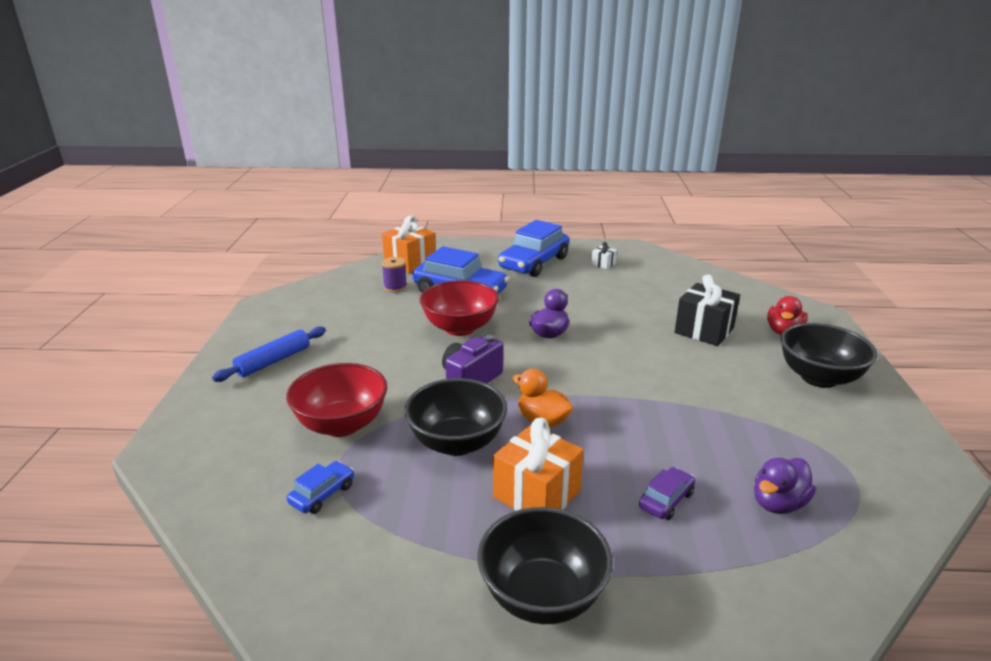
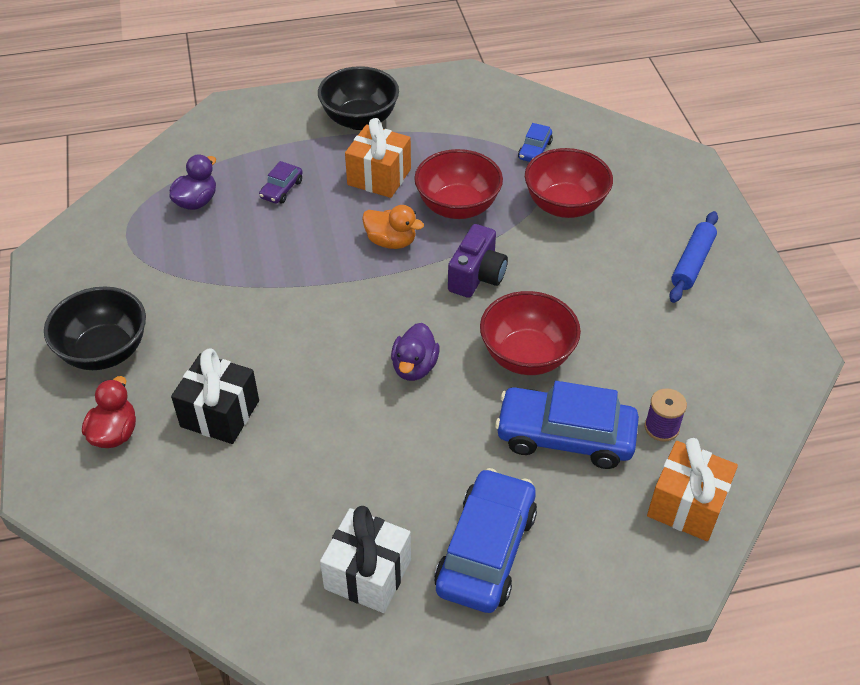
camera: 165 degrees right, 20 degrees up
black bowl [404,378,507,456] -> red bowl [414,149,503,219]
white gift [591,242,617,269] -> white gift [320,506,411,613], size x2.08

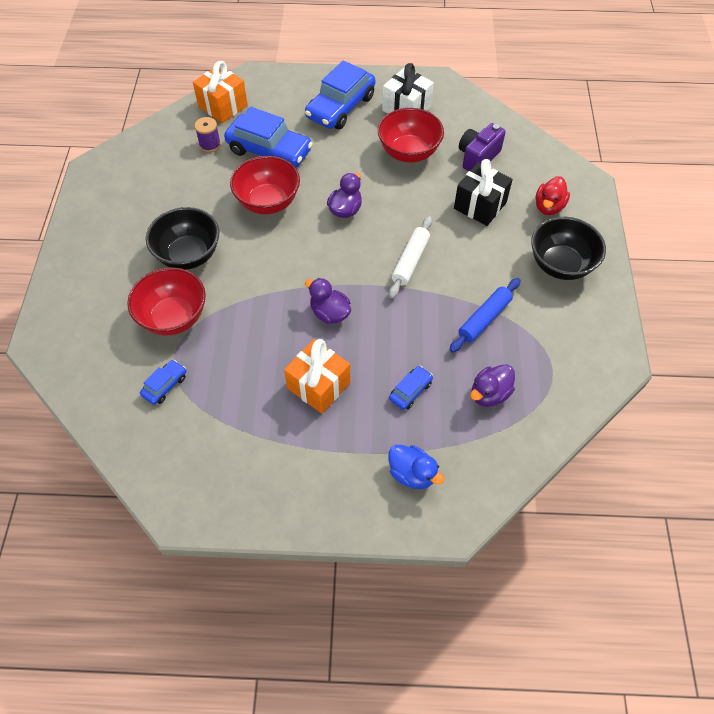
camera: 165 degrees left, 10 degrees up
purple car [259,161,303,204] -> blue car [389,366,433,410]
black bowl [318,66,399,130] -> black bowl moved to [146,207,219,270]
orange duck [362,205,424,249] -> purple duck [305,278,351,324]
red bowl [414,149,503,219] -> red bowl moved to [378,108,444,163]
purple camera [448,224,508,298] -> purple camera moved to [459,123,506,171]
blue rolling pin [669,211,718,303] -> blue rolling pin moved to [449,278,521,353]
none -> blue duck [388,445,444,489]
none -> white rolling pin [389,216,432,298]

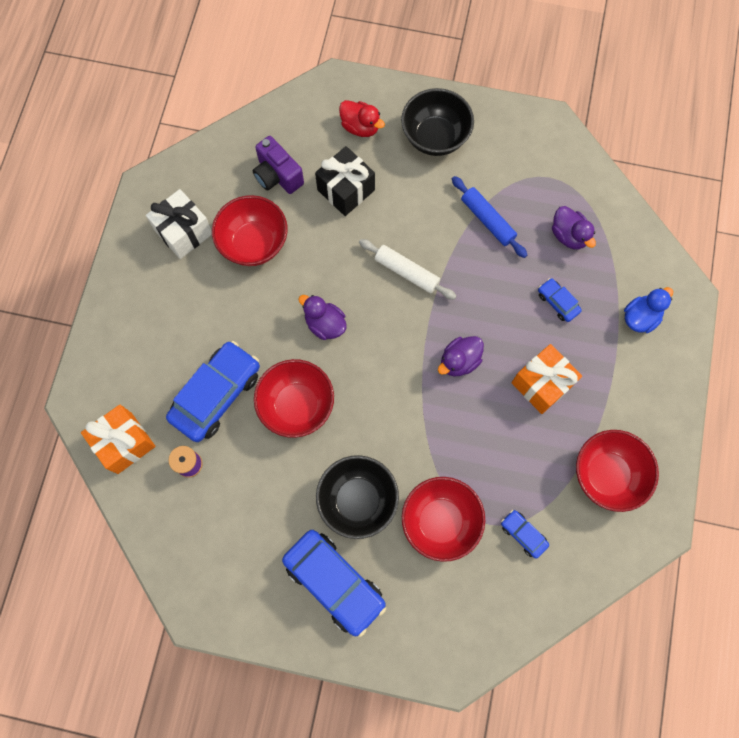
camera: 80 degrees left, 15 degrees up
blue car [305,60,375,130] -> blue car moved to [282,530,386,637]
none -> red bowl [576,430,659,512]

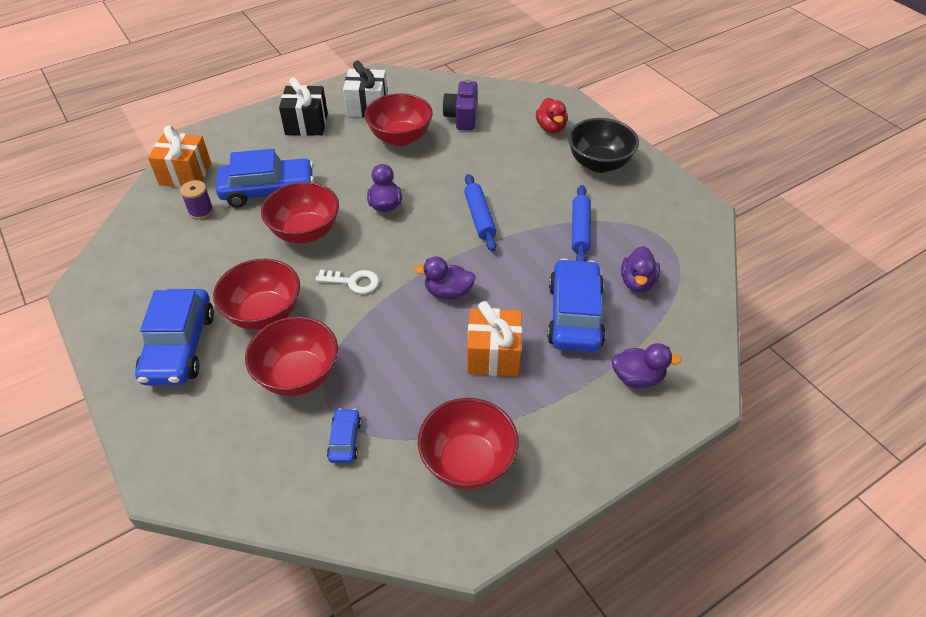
camera: 45 degrees right, 25 degrees down
black gift [315,146,375,216] -> black gift moved to [279,77,328,136]
black bowl [316,455,399,539] -> red bowl [213,259,300,330]
white rolling pin [359,239,456,300] -> blue rolling pin [464,174,496,252]
blue car [538,278,582,322] -> blue car [547,259,606,352], size x2.13
blue duck [624,287,673,333] -> purple duck [612,343,682,388]
none -> white key [316,270,379,294]

